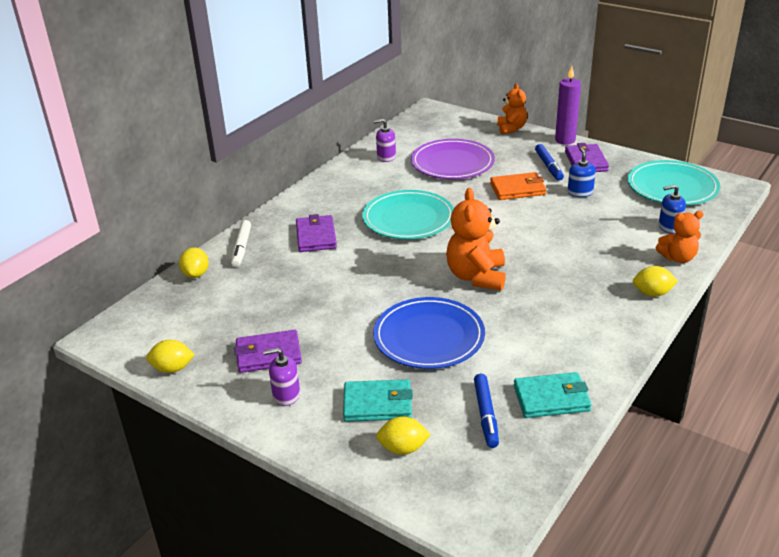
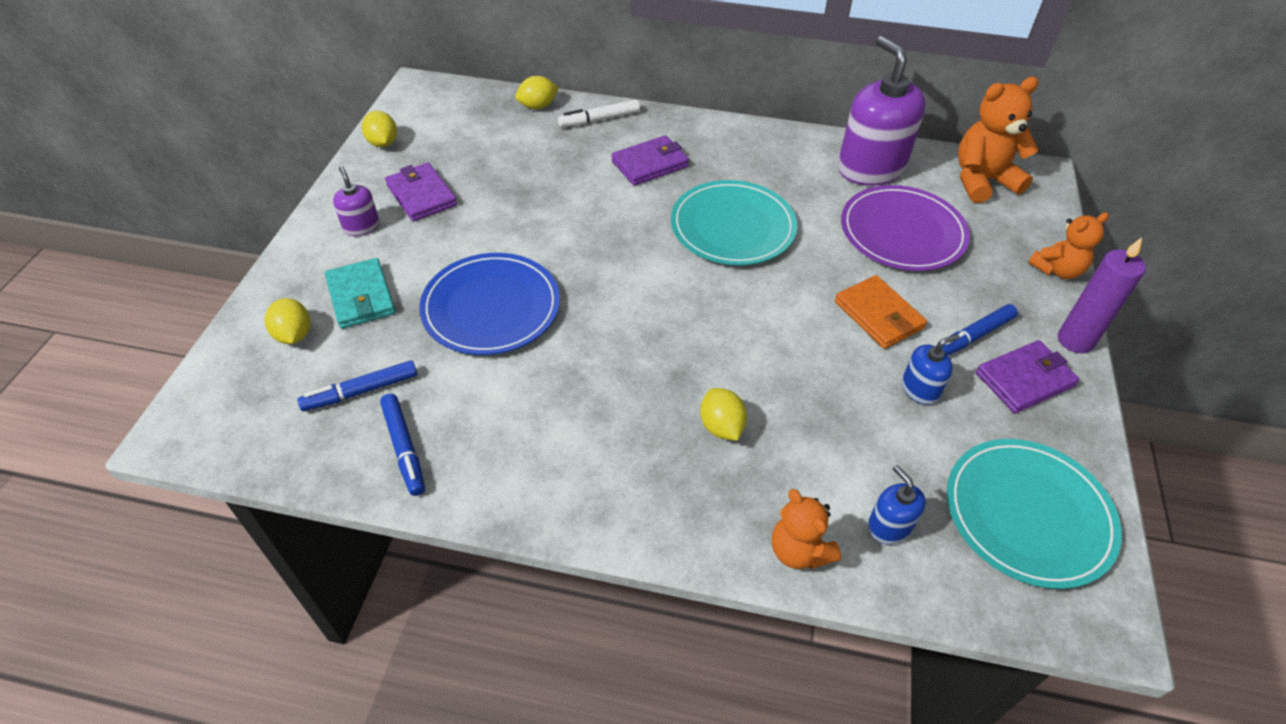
camera: 65 degrees right, 15 degrees up
purple soap dispenser [374,119,396,162] -> purple soap dispenser [838,36,926,186], size x2.16
orange teddy bear [446,188,506,291] -> orange teddy bear moved to [958,77,1039,203]
turquoise wallet [514,372,591,418] -> blue marker [380,394,425,496]
yellow lemon [633,266,678,297] -> yellow lemon moved to [700,388,747,441]

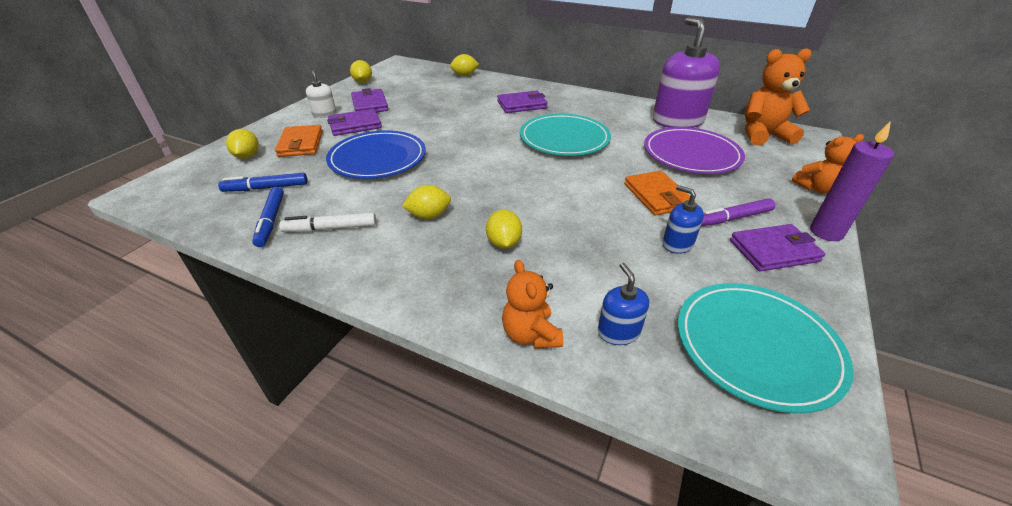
camera: 15 degrees right, 10 degrees down
turquoise wallet [325,258,396,329] -> orange wallet [275,125,323,157]
purple soap dispenser [333,166,379,236] -> white soap dispenser [306,69,337,118]
white marker [558,100,640,127] -> white marker moved to [279,212,376,232]
blue soap dispenser [902,334,960,405] -> blue soap dispenser turned 120 degrees counterclockwise [662,185,704,254]
blue marker [936,304,1018,355] -> purple marker [701,198,775,226]
none -> purple wallet [327,109,382,136]
none -> yellow lemon [402,185,451,219]

